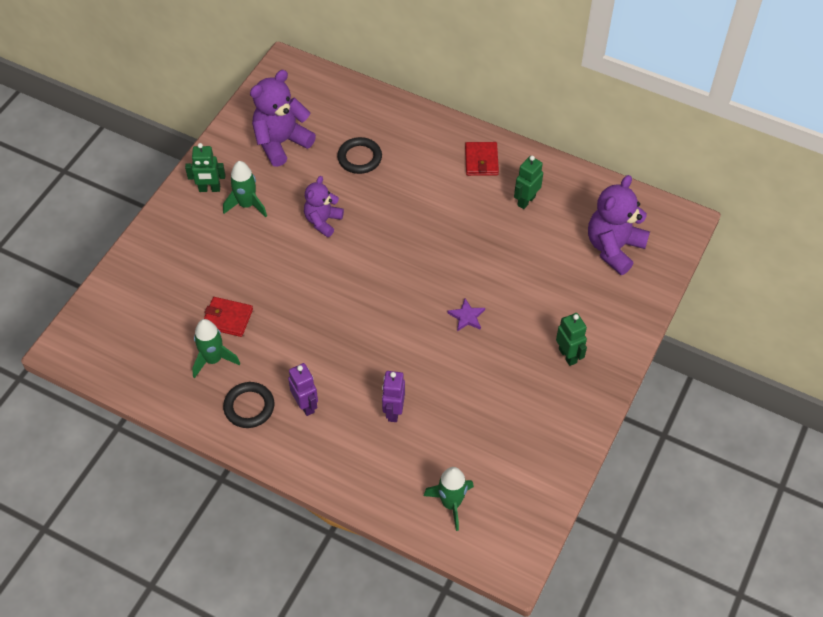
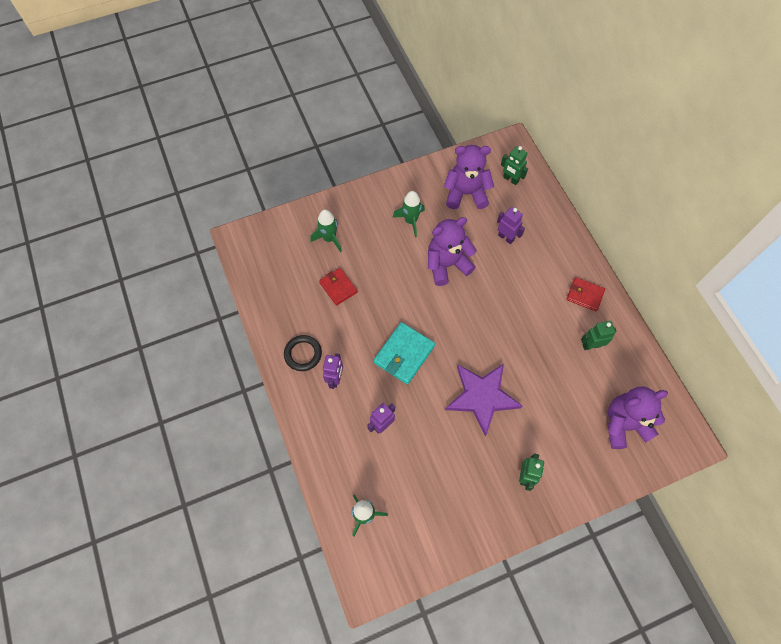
camera: 40 degrees right, 10 degrees up
green robot [185,143,225,192] -> green robot moved to [501,146,528,185]
green rocket [192,319,240,378] -> green rocket moved to [310,209,342,253]
purple teddy bear [304,176,344,237] -> purple teddy bear [428,217,477,286], size x1.59
black ring [337,137,382,174] -> purple robot [497,207,525,244]
purple star [447,299,485,331] -> purple star [446,364,522,436], size x2.46
red wallet [465,142,499,176] -> red wallet turned 75 degrees clockwise [566,277,605,312]
none -> turquoise wallet [373,322,435,384]

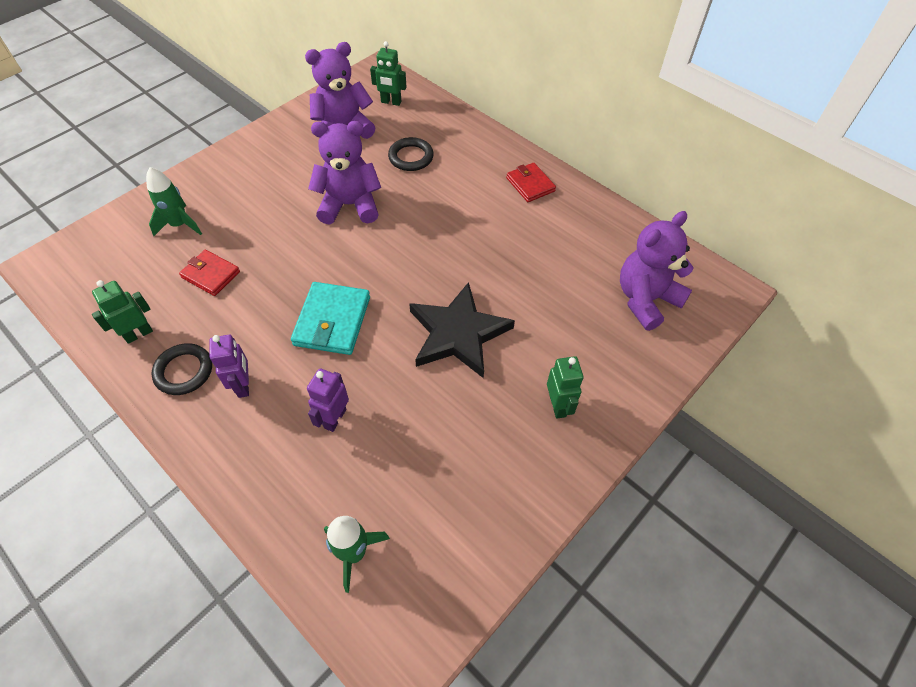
camera: 25 degrees left, 10 degrees down
green rocket [393,191,425,237] -> none
purple teddy bear [428,217,477,286] -> purple teddy bear turned 45 degrees clockwise [308,121,381,225]
purple star [446,364,522,436] -> black star [409,282,515,378]
purple robot [497,207,525,244] -> black ring [388,137,434,171]
red wallet [566,277,605,312] -> red wallet turned 60 degrees clockwise [506,163,556,202]
green robot [581,321,617,350] -> green robot moved to [92,280,153,344]

